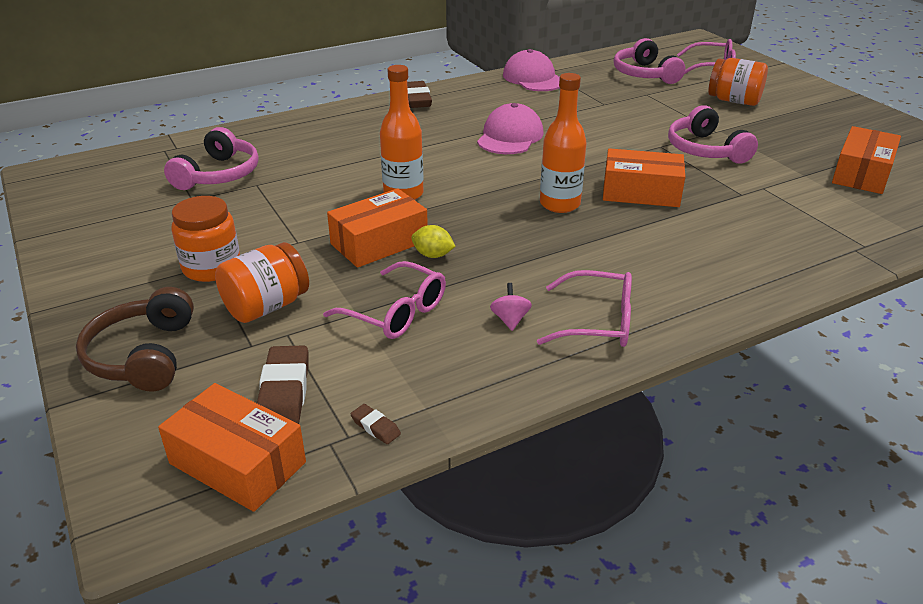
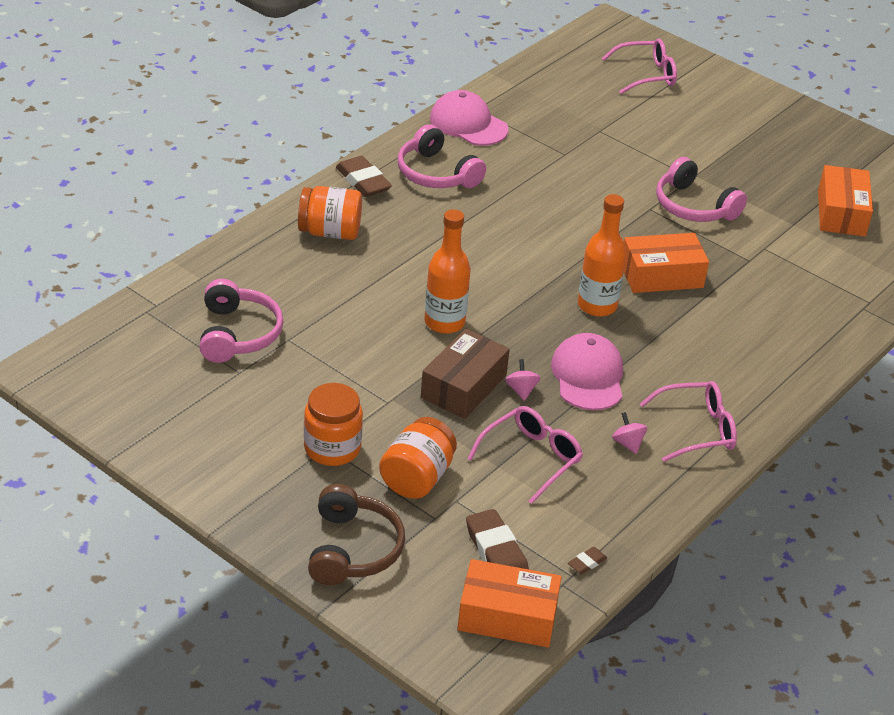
camera: 25 degrees left, 5 degrees up
brown headphones [76,287,194,392] -> brown headphones turned 150 degrees counterclockwise [308,484,405,585]
pink glasses [323,261,446,339] -> pink glasses turned 60 degrees counterclockwise [467,406,583,504]
orange box [327,188,428,268] -> brown box [421,329,510,419]
brown eraser [351,404,401,444] -> brown eraser turned 60 degrees counterclockwise [568,547,607,574]
yellow lemon [411,225,456,258] -> pink spinning top [505,359,540,401]
pink cap [477,103,544,154] -> pink cap moved to [551,333,623,410]
pink headphones [614,38,685,84] -> pink headphones moved to [398,124,486,188]
orange jar [708,58,768,106] -> orange jar moved to [298,186,362,240]

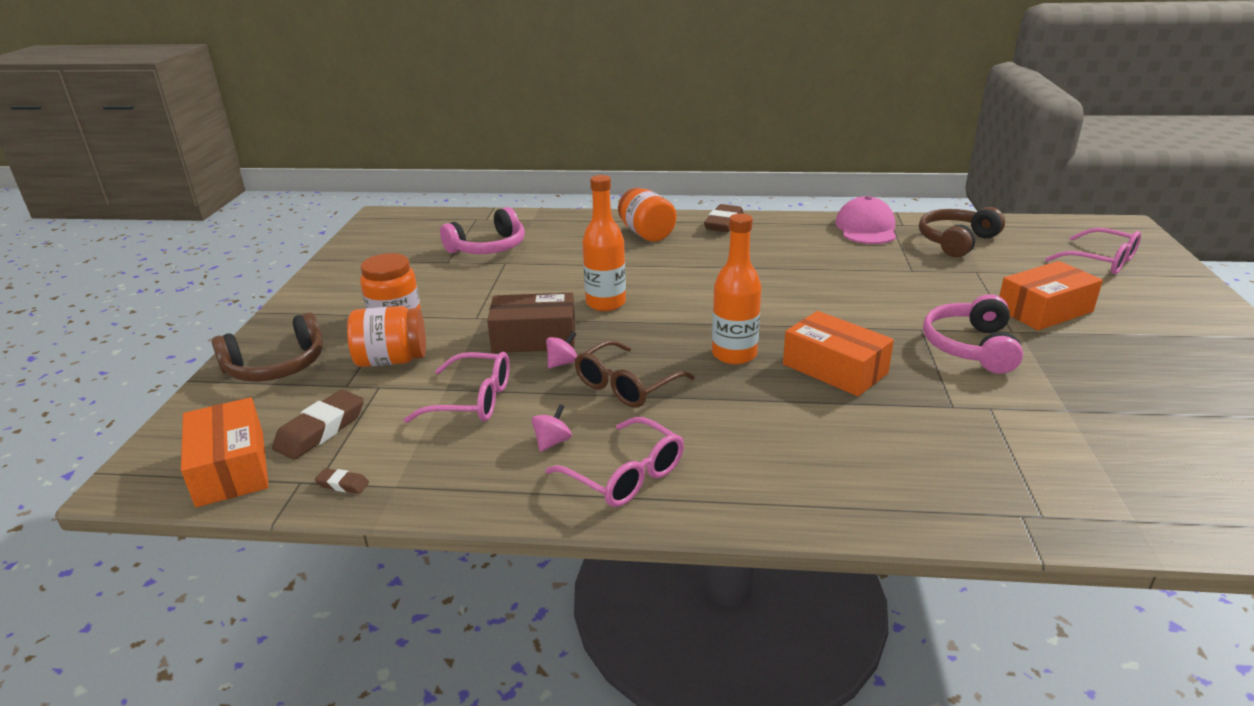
camera: 60 degrees right, 10 degrees down
pink headphones [398,124,486,188] -> none
pink cap [551,333,623,410] -> brown glasses [574,340,695,408]
orange box [818,165,873,236] -> orange box moved to [999,261,1103,330]
none -> brown headphones [919,207,1005,258]

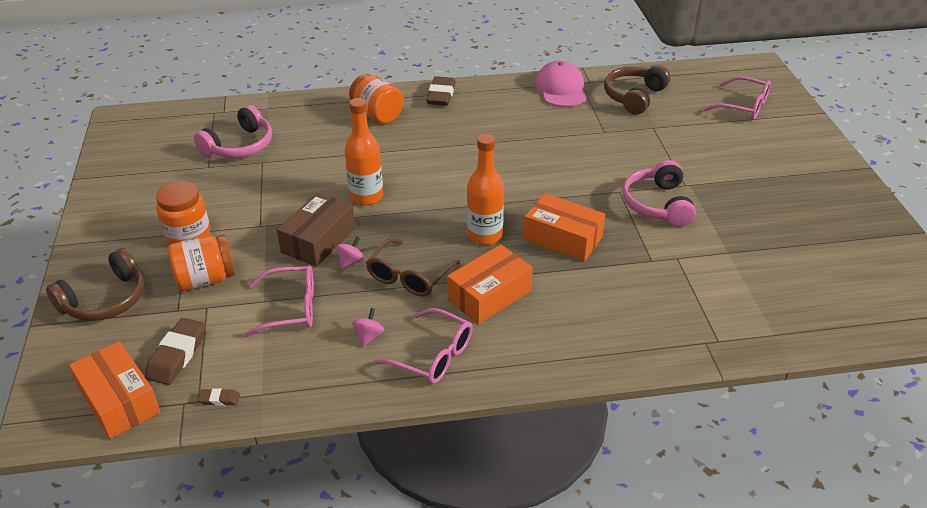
camera: 15 degrees left, 10 degrees up
brown box [487,292,575,353] -> brown box turned 45 degrees counterclockwise [277,193,355,267]
orange box [999,261,1103,330] -> orange box moved to [447,244,533,324]

